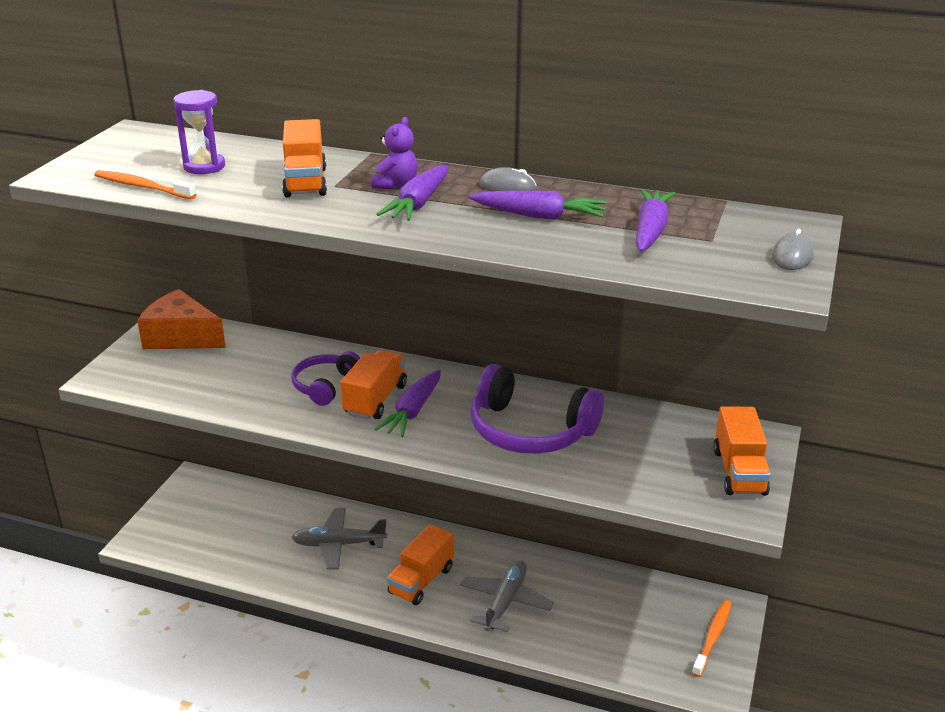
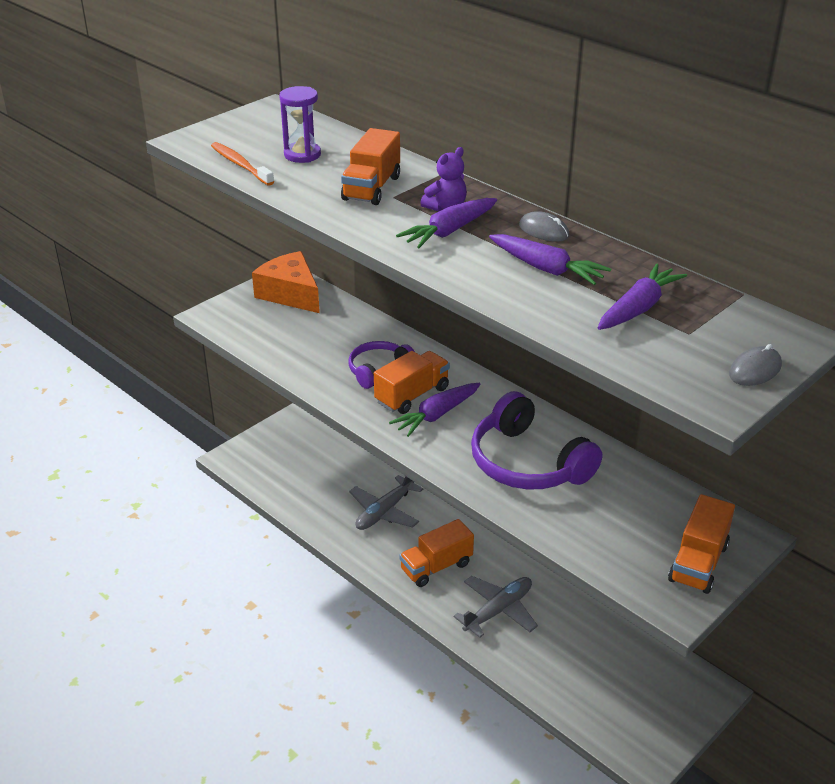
camera: 25 degrees right, 5 degrees up
grey plane [292,508,387,570] -> grey plane turned 75 degrees counterclockwise [349,475,423,530]
orange toothbrush [692,600,732,677] -> none

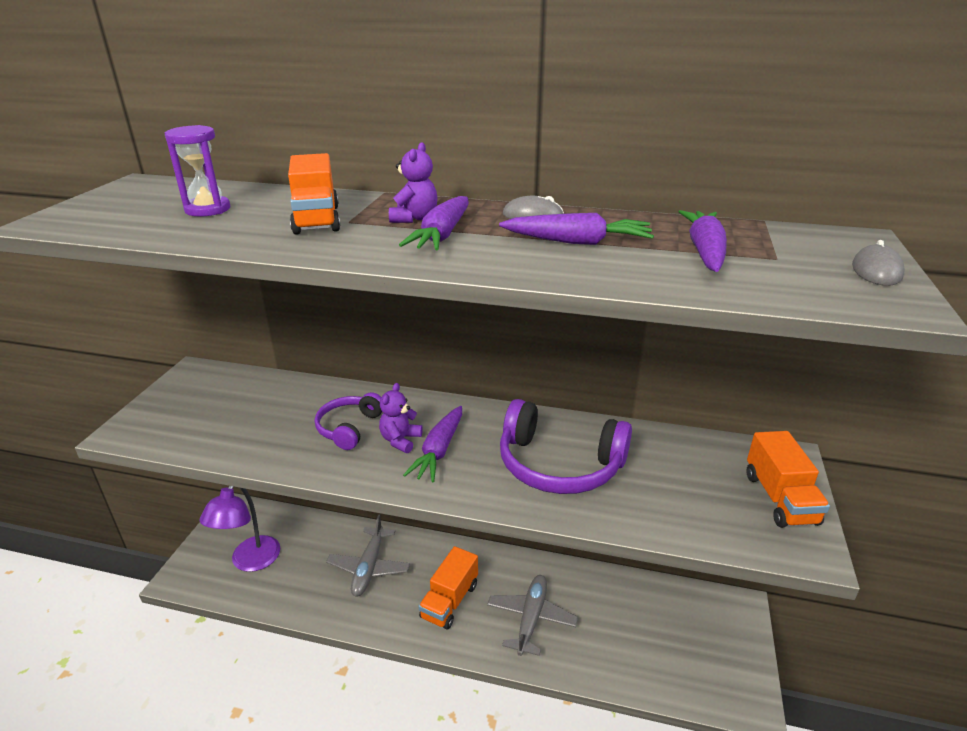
camera: 30 degrees left, 5 degrees down
orange toothbrush [211,142,274,186] -> none
orange cheese [252,251,320,313] -> none
orange truck [374,351,450,414] -> purple teddy bear [379,383,423,453]
none -> purple lamp [199,486,280,572]

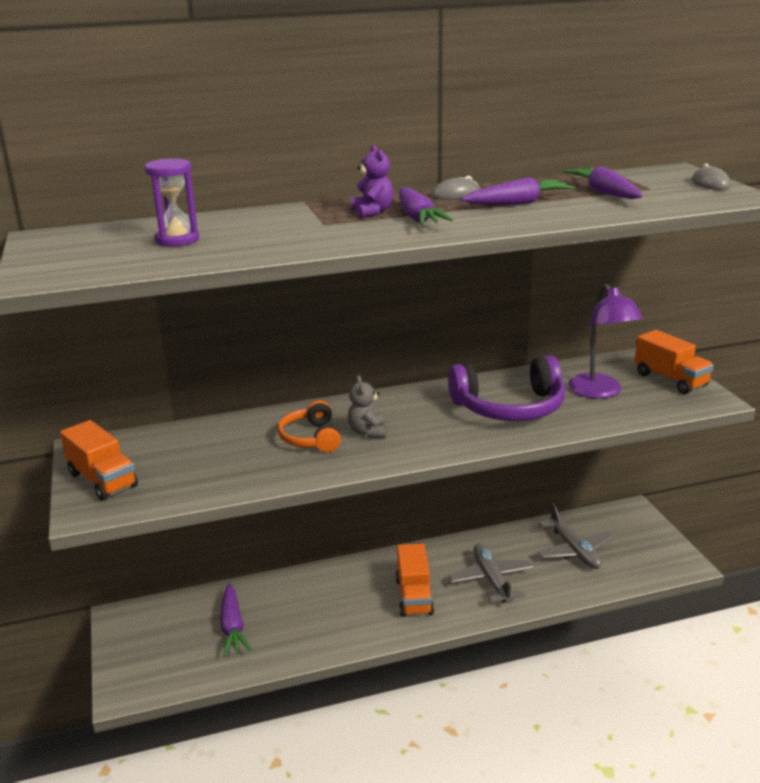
camera: 30 degrees left, 5 degrees down
purple lamp [199,486,280,572] -> purple lamp moved to [568,283,643,399]
orange truck [288,153,340,235] -> orange truck moved to [60,420,138,501]
purple headphones [315,392,382,450] -> orange headphones [278,400,341,453]
grey plane [326,514,410,597] -> grey plane moved to [537,503,614,569]
purple teddy bear [379,383,423,453] -> grey teddy bear [348,375,387,438]
purple carrot [403,406,462,482] -> purple carrot moved to [220,584,252,657]

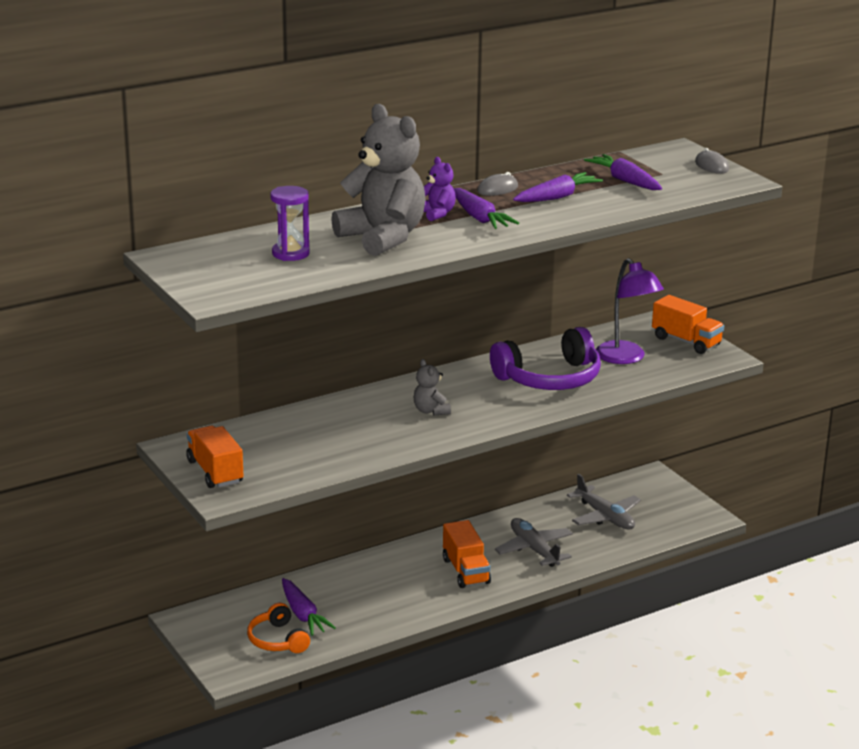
camera: 15 degrees left, 0 degrees up
orange truck [60,420,138,501] -> orange truck turned 150 degrees counterclockwise [186,426,243,488]
orange headphones [278,400,341,453] -> orange headphones moved to [247,603,310,653]
none -> grey teddy bear [331,104,426,256]

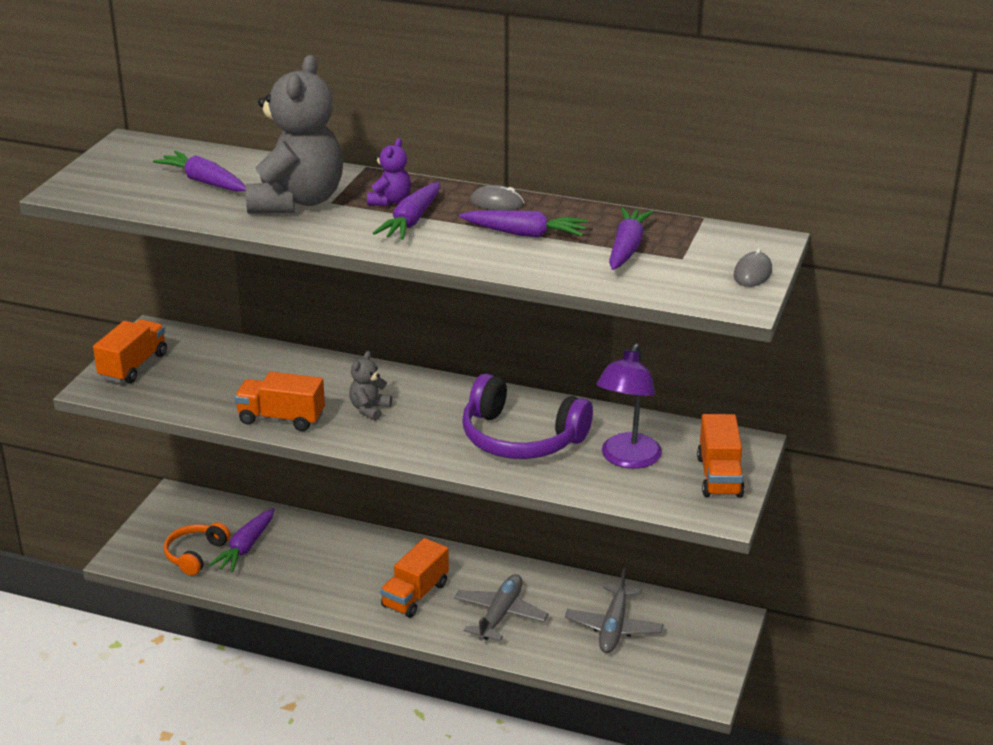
camera: 50 degrees right, 5 degrees up
purple hourglass [270,186,310,261] -> purple carrot [153,151,246,192]
none -> orange truck [235,372,325,431]

